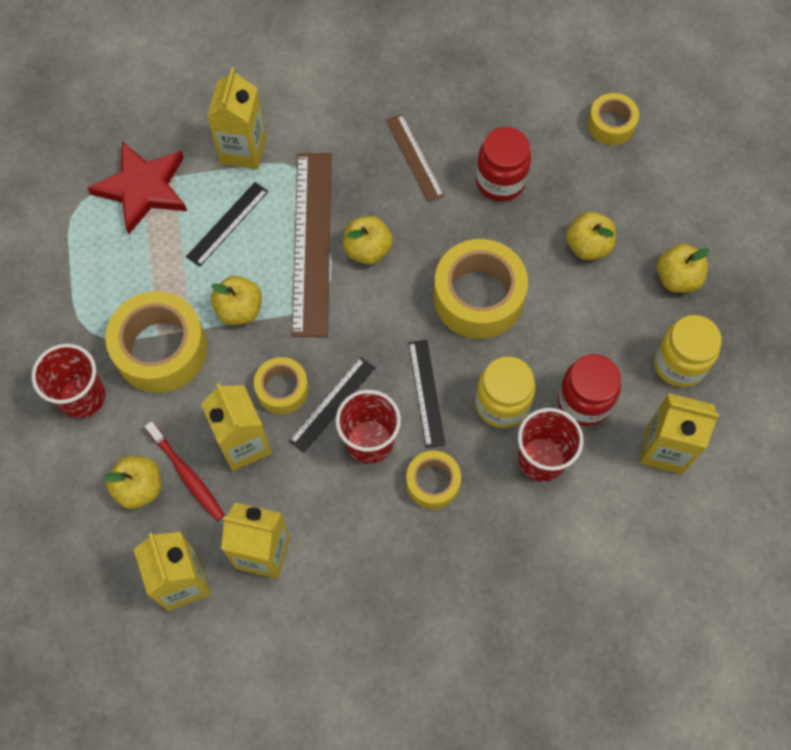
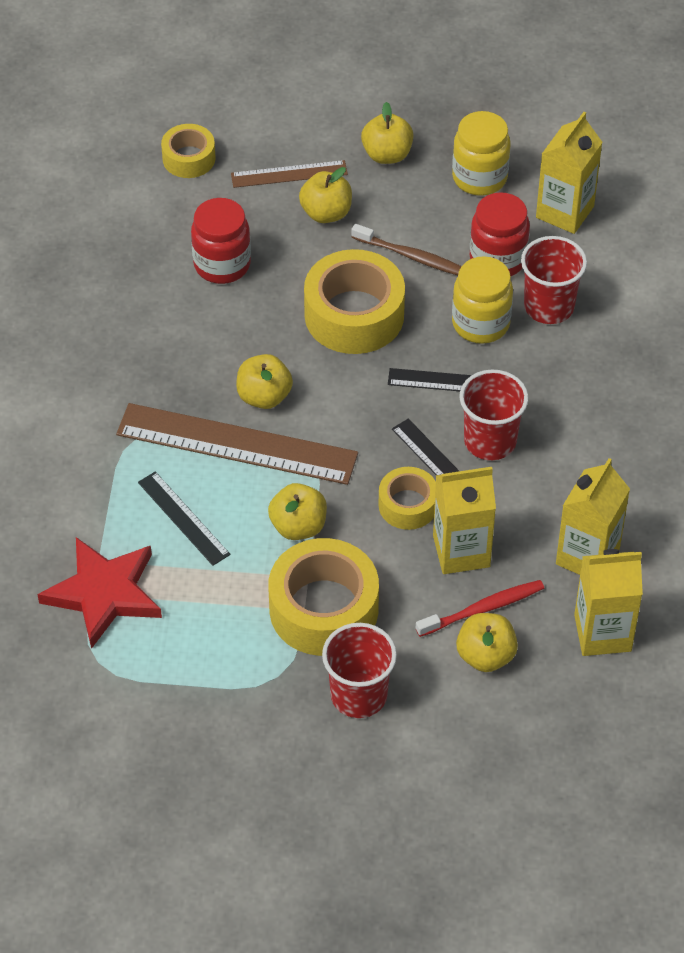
camera: 75 degrees left, 15 degrees down
yellow carton [207,67,266,169] -> none
brown ruler [386,114,444,202] -> brown ruler moved to [231,160,348,188]
yellow tape [406,450,461,509] -> none
none -> brown toothbrush [351,224,461,275]

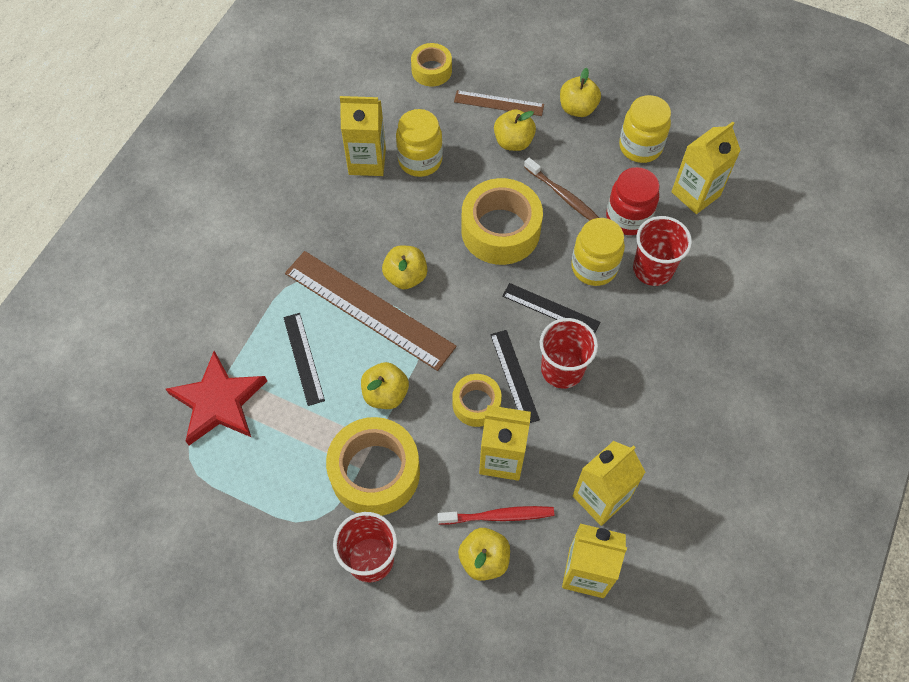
camera: 20 degrees right, 10 degrees up
red jar [191,198,251,284] -> yellow jar [396,109,443,177]
none -> yellow carton [340,96,386,176]

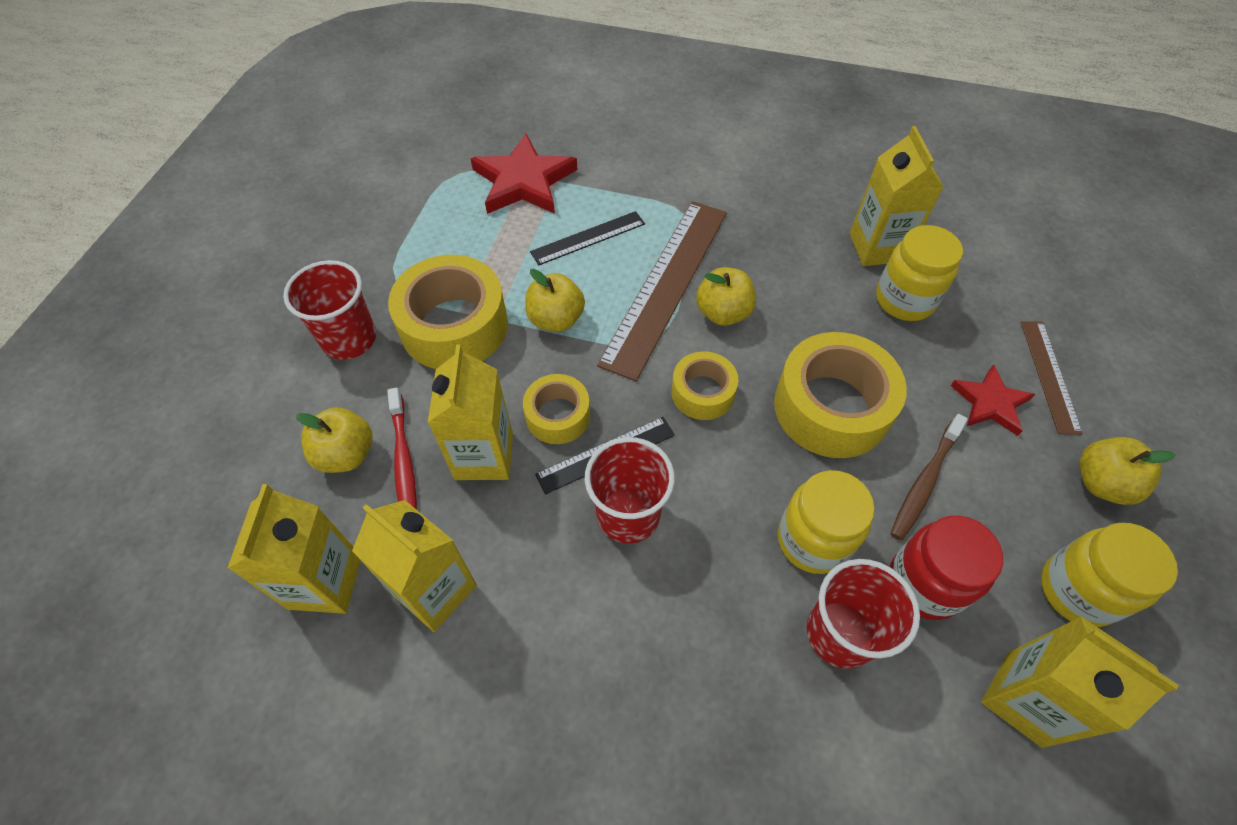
camera: 80 degrees right, 5 degrees down
yellow tape [411,43,452,86] -> yellow tape moved to [671,351,738,420]
yellow apple [494,109,536,151] -> red star [951,364,1035,436]
black ruler [502,283,600,333] -> none

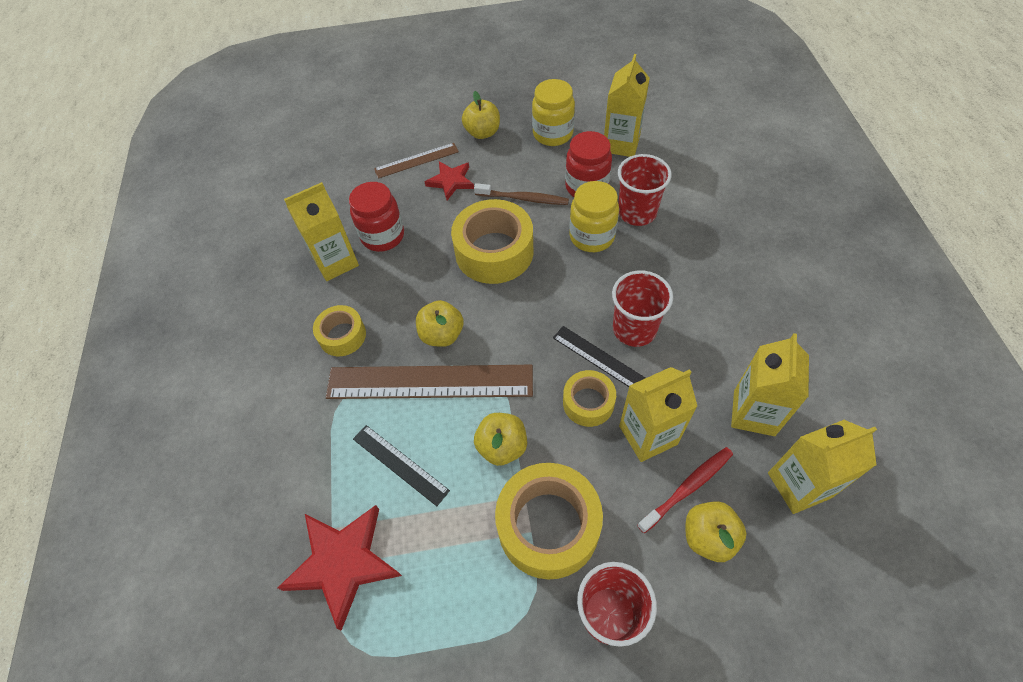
camera: 110 degrees left, 0 degrees up
yellow tape [671,351,738,420] -> yellow tape moved to [313,305,366,356]
yellow jar [876,225,963,321] -> red jar [349,182,404,252]

